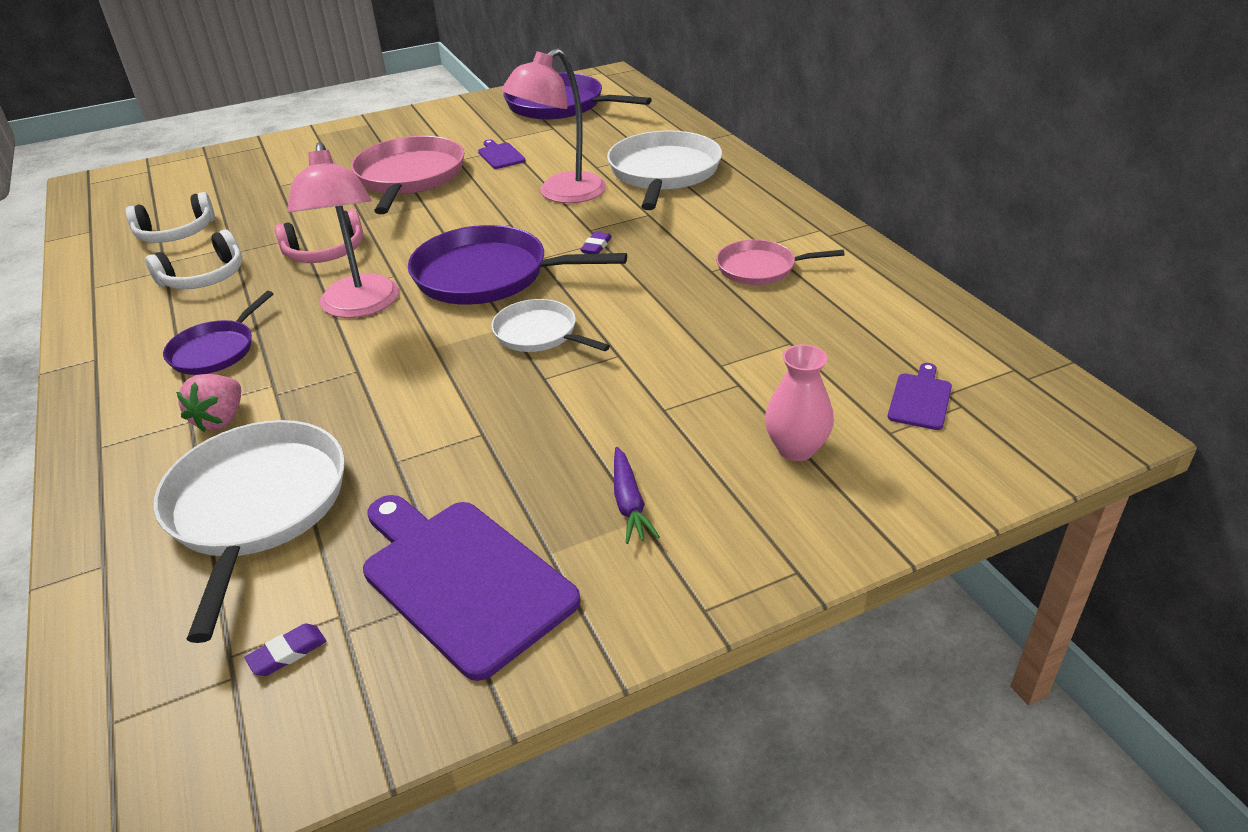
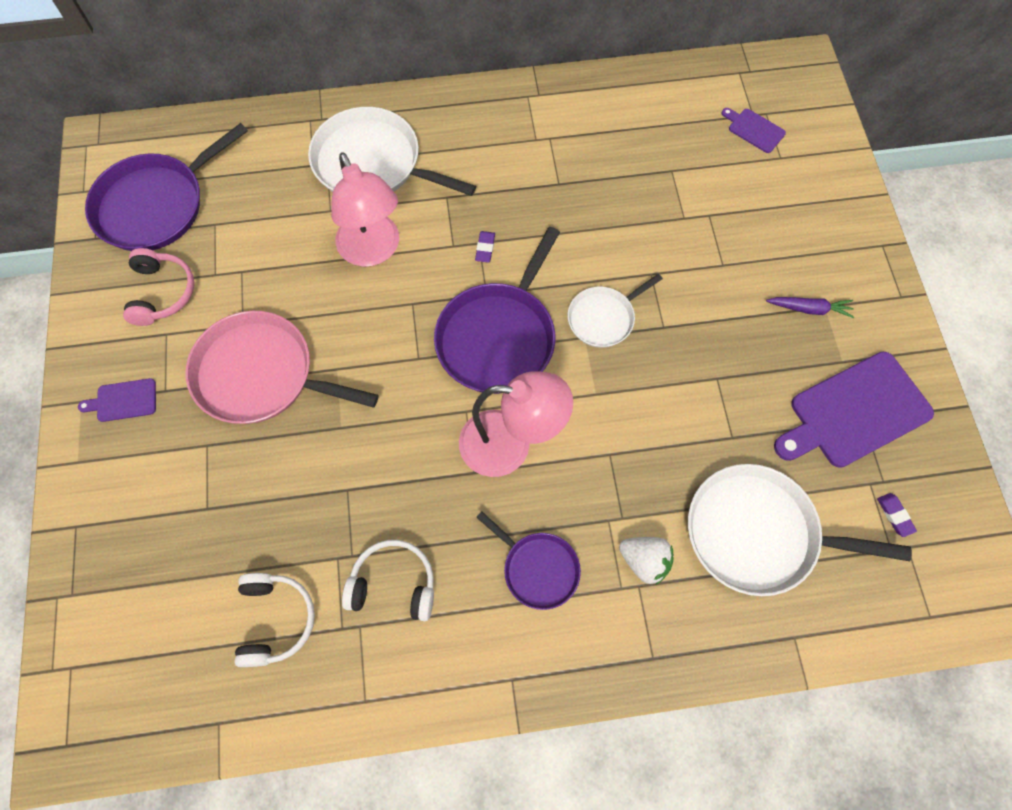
camera: 75 degrees left, 30 degrees up
white headphones [145,230,242,289] -> white headphones turned 60 degrees counterclockwise [342,540,434,621]
pink strawberry [176,374,241,432] -> white strawberry [619,537,674,585]
pink headphones [275,209,363,263] -> pink headphones moved to [123,248,194,326]
purple cutting board [478,140,526,169] -> purple cutting board moved to [78,378,156,422]
purple eraser [580,232,612,254] -> purple eraser turned 60 degrees clockwise [475,231,495,263]
pink pan [716,240,845,285] -> none
pink vase [765,344,834,461] -> none

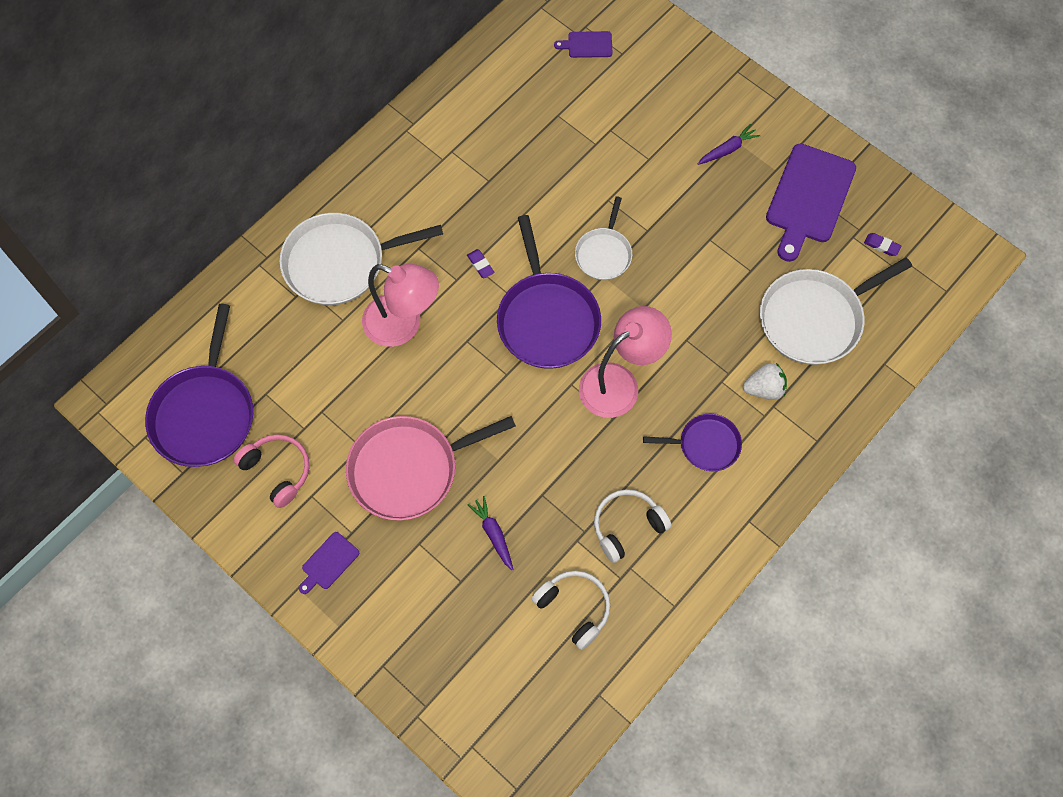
camera: 40 degrees left, 0 degrees up
none -> purple carrot [467,496,513,571]

